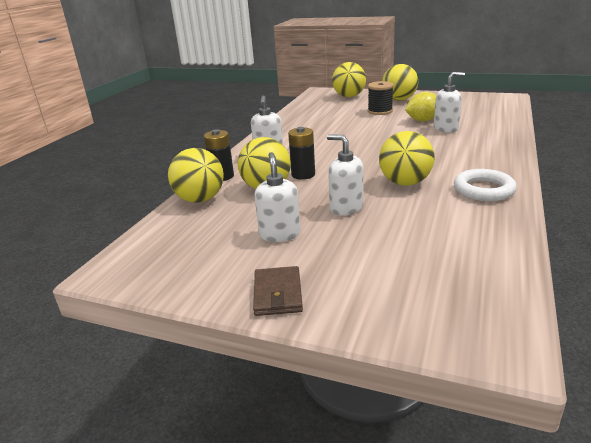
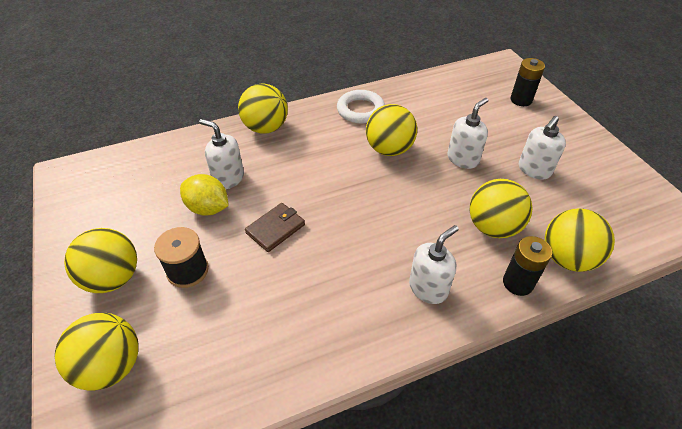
camera: 135 degrees left, 20 degrees up
brown wallet [253,266,303,316] -> brown wallet moved to [245,203,305,252]
black battery [288,127,315,180] -> black battery moved to [511,58,545,106]
white soap dispenser [327,134,364,216] -> white soap dispenser turned 135 degrees counterclockwise [447,98,489,169]
none -> yellow ball [238,83,288,134]

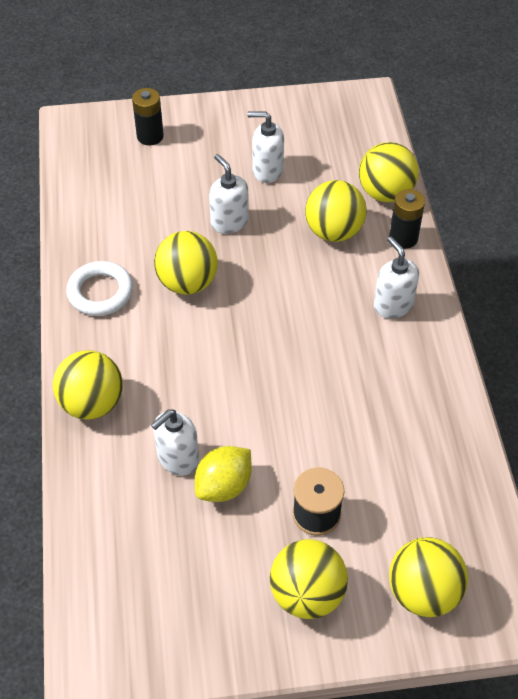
camera: 75 degrees left, 5 degrees up
brown wallet [245,203,305,252] -> none
white soap dispenser [519,116,566,179] -> white soap dispenser turned 135 degrees clockwise [247,111,284,183]

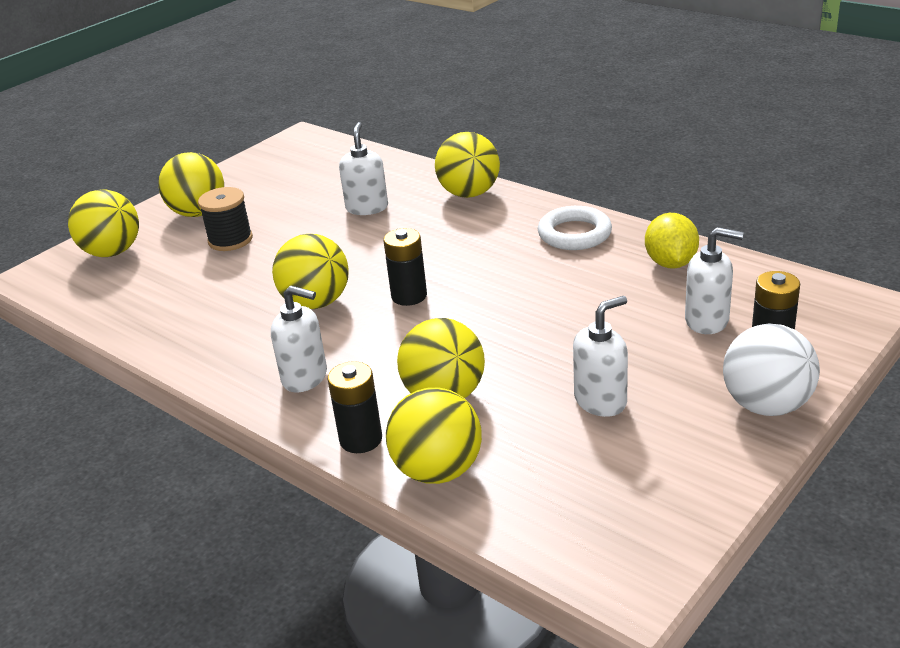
camera: 140 degrees right, 20 degrees down
yellow ball [154,231,218,295] -> yellow ball moved to [272,234,349,309]
yellow lemon [195,446,252,502] -> yellow lemon moved to [645,213,699,269]
white soap dispenser [209,154,249,234] -> white soap dispenser moved to [685,227,743,334]
none -> black battery [383,228,427,306]
none -> white ball [723,323,820,416]

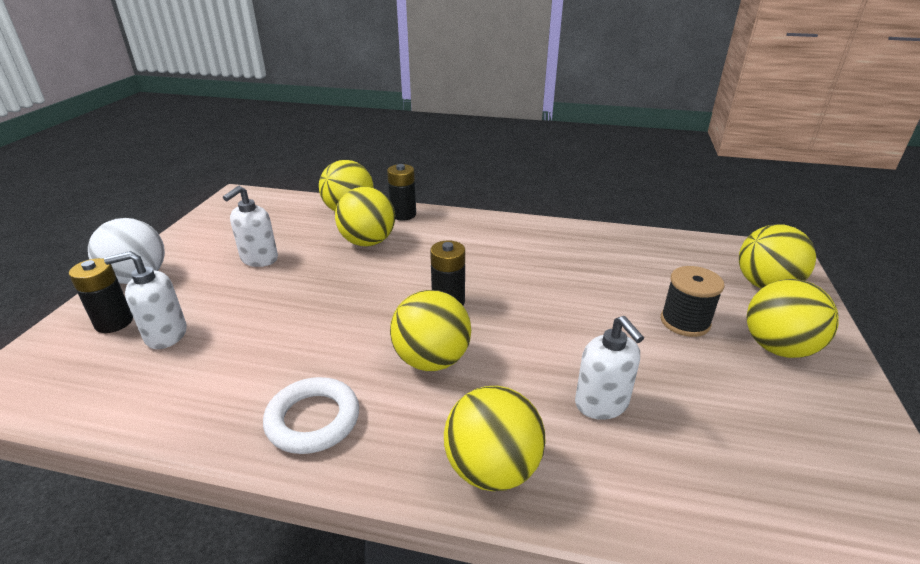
camera: 150 degrees right, 0 degrees up
white soap dispenser [271,286,327,393] -> none
yellow ball [272,234,349,309] -> yellow ball moved to [390,290,471,371]
yellow lemon [645,213,699,269] -> none

